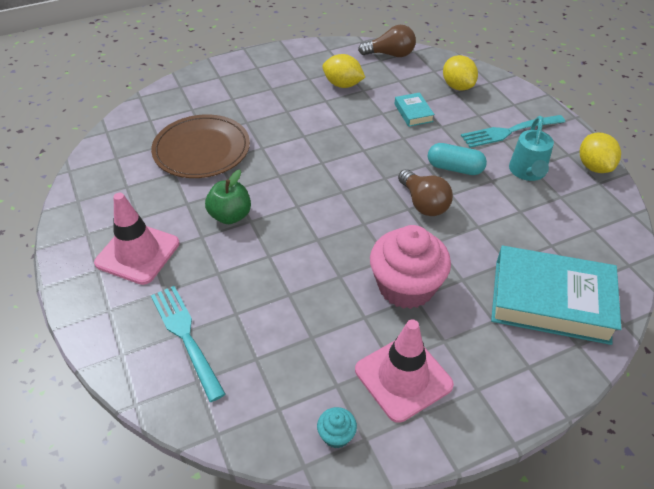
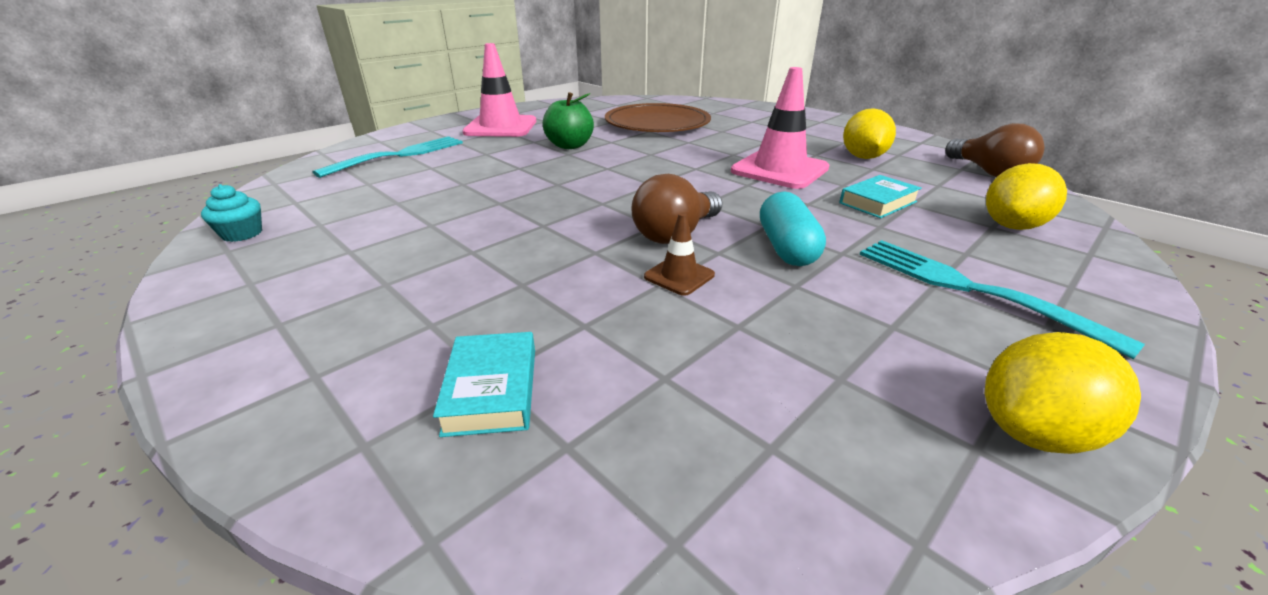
camera: 70 degrees right, 15 degrees down
pink traffic cone [355,319,454,423] -> pink traffic cone moved to [731,67,829,189]
pink cupcake [370,225,451,309] -> none
turquoise book [491,246,621,345] -> turquoise book [433,332,535,437], size x0.45
turquoise watering can [509,116,554,181] -> none
none -> brown traffic cone [644,213,715,296]

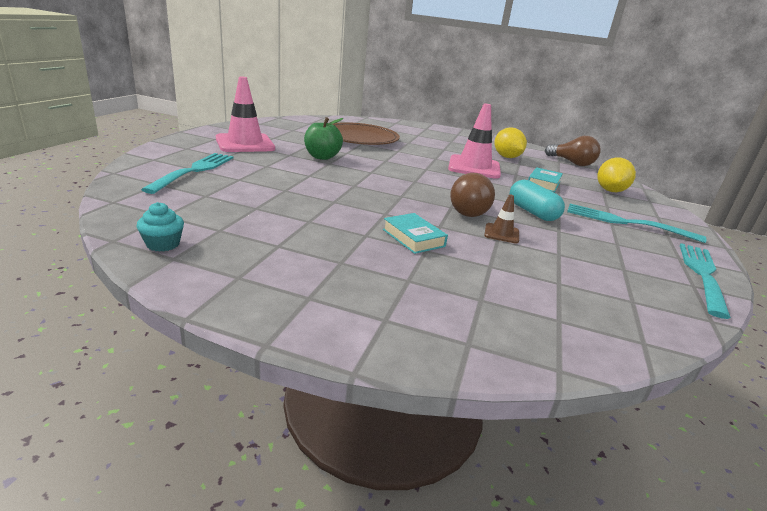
camera: 30 degrees left, 5 degrees down
turquoise book [433,332,535,437] -> turquoise book moved to [383,213,448,254]
yellow lemon [984,332,1141,454] -> turquoise fork [680,243,731,319]

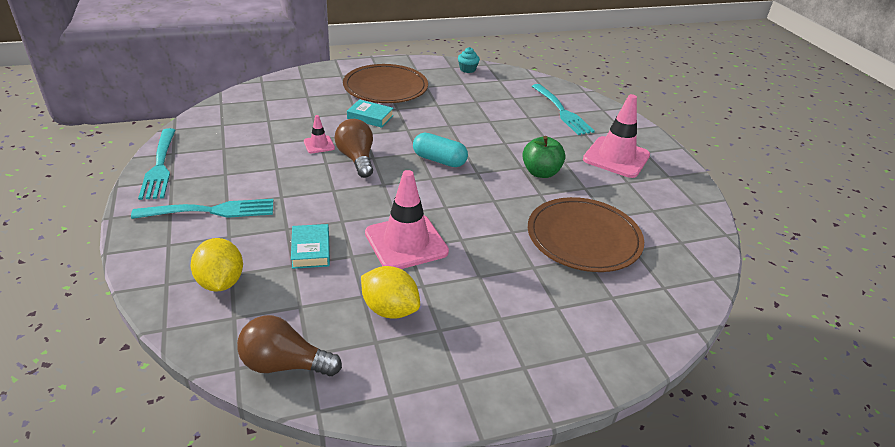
camera: 145 degrees right, 10 degrees up
brown traffic cone [484,195,519,244] -> pink traffic cone [304,115,335,153]
turquoise capsule [510,180,565,221] -> turquoise capsule moved to [413,133,468,167]
none -> brown plate [343,64,428,103]

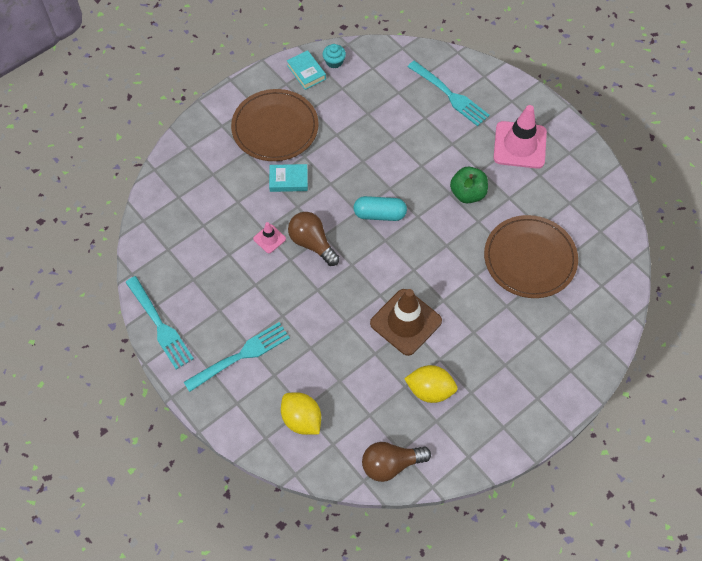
camera: 20 degrees left, 25 degrees up
turquoise book [291,224,330,269] -> turquoise book moved to [287,50,326,90]
pink traffic cone [365,170,449,269] -> brown traffic cone [370,289,442,356]

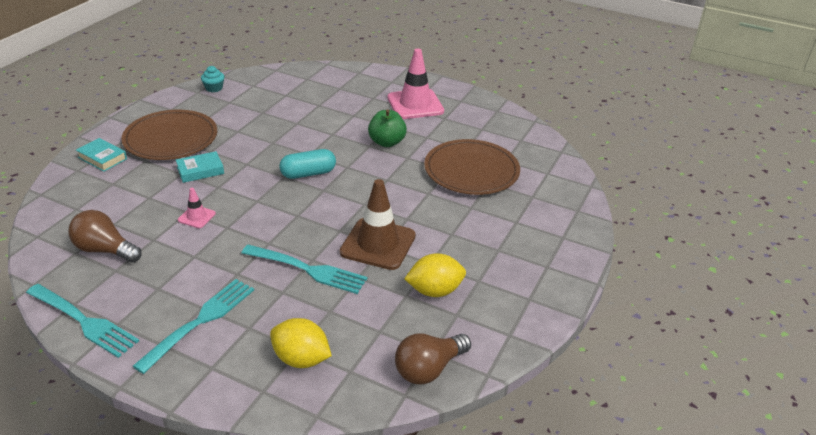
camera: 25 degrees left, 25 degrees down
turquoise book [287,50,326,90] -> turquoise book moved to [76,138,127,172]
brown light bulb [288,212,339,266] -> brown light bulb moved to [68,210,142,263]
turquoise fork [408,61,490,126] -> turquoise fork moved to [241,245,367,294]

